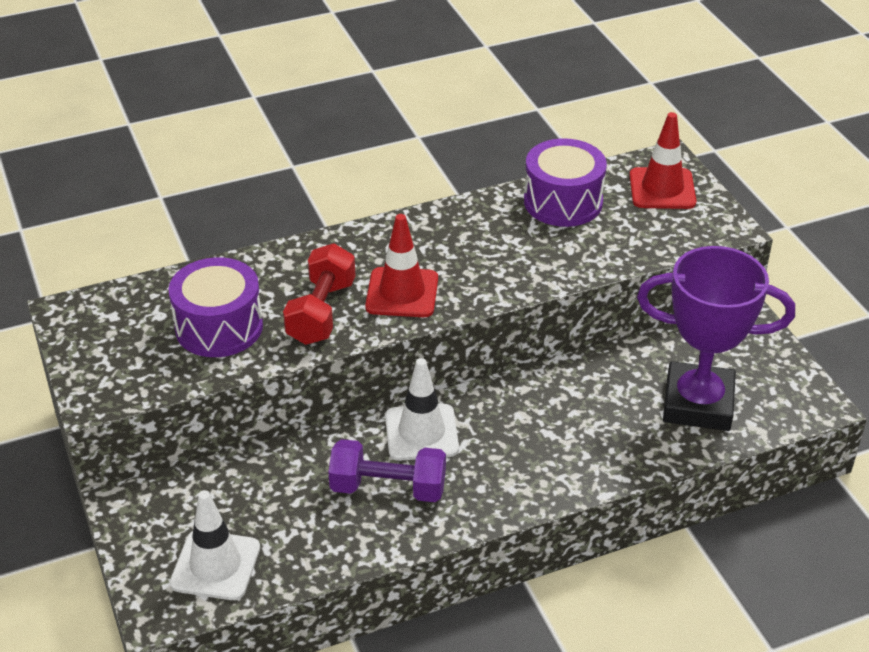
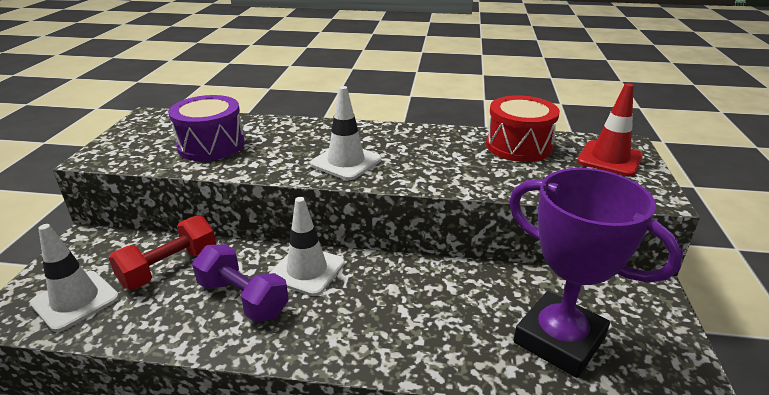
camera: 30 degrees right, 10 degrees down
red dumbbell [283,243,356,345] -> red dumbbell moved to [109,215,216,289]
red traffic cone [365,214,438,317] -> white traffic cone [310,86,381,180]
purple drum [524,138,607,227] -> red drum [486,95,560,162]

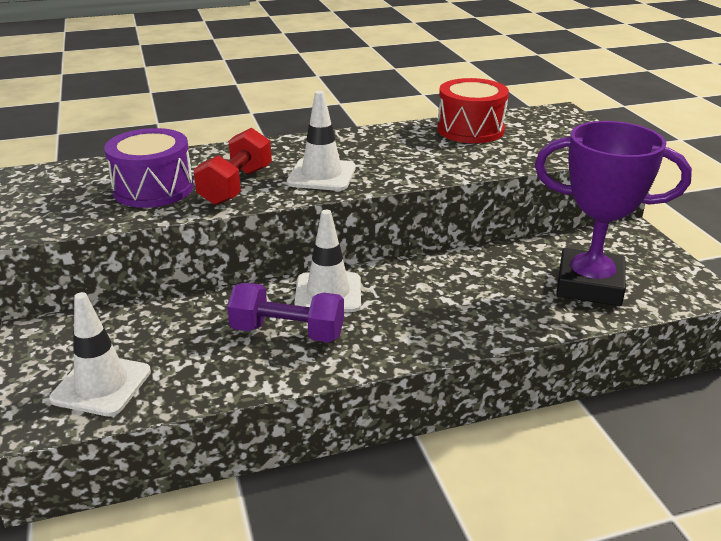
camera: 25 degrees left, 0 degrees up
red dumbbell [109,215,216,289] -> red dumbbell moved to [194,128,272,205]
red traffic cone [577,83,643,176] -> none

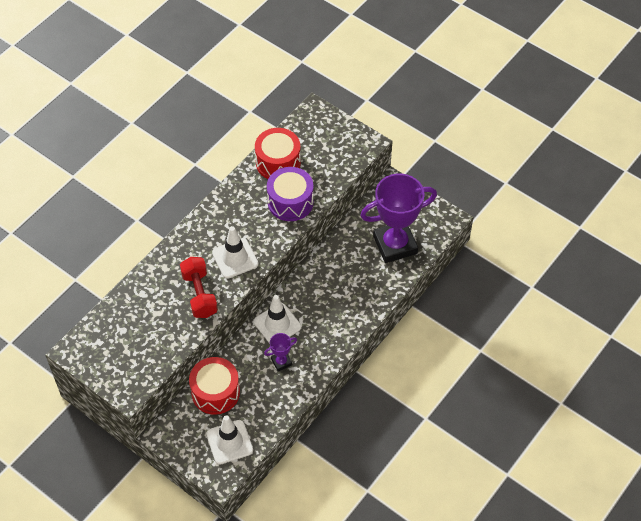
camera: 35 degrees left, 25 degrees up
purple drum [104,128,193,208] -> purple drum moved to [267,167,314,221]
purple dumbbell [227,283,344,342] -> purple trophy [264,333,297,371]
none -> red drum [189,357,240,415]

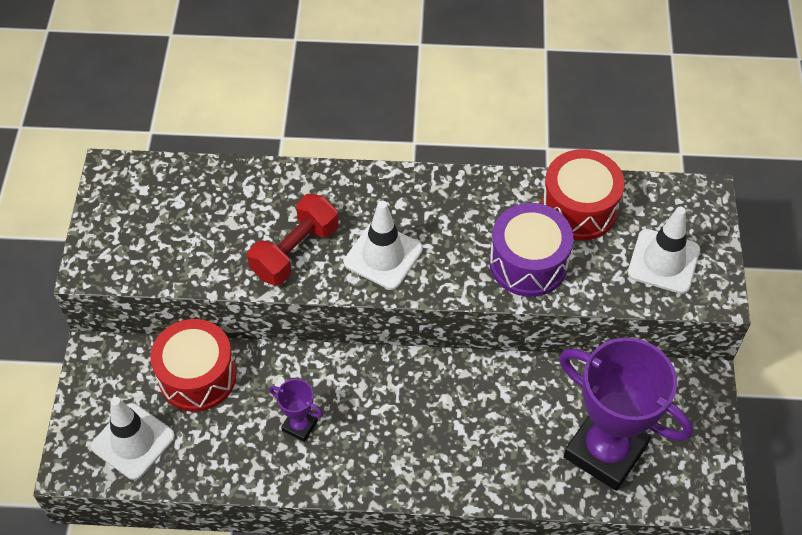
camera: 55 degrees right, 0 degrees up
white traffic cone [253,295,301,344] -> white traffic cone moved to [628,206,700,294]

